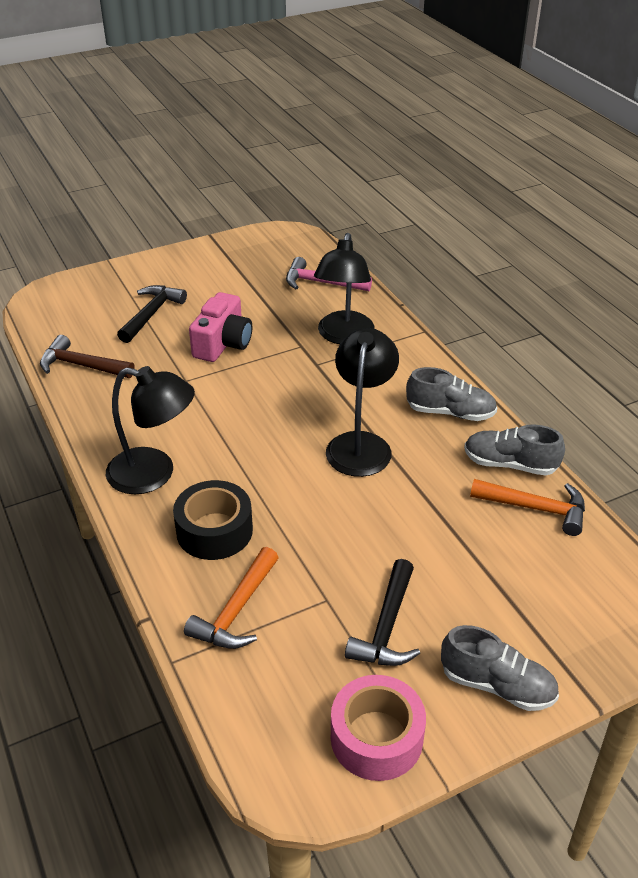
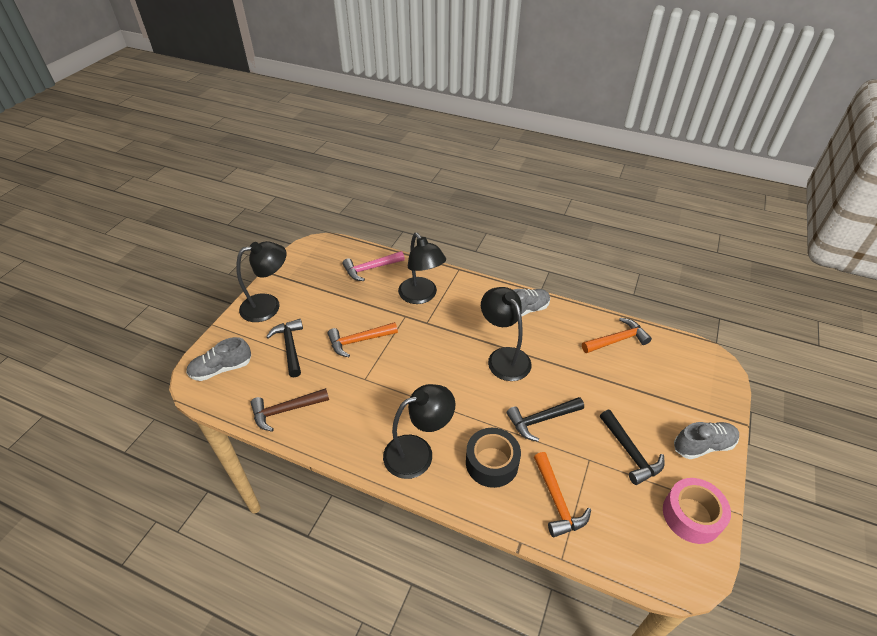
camera: 40 degrees left, 5 degrees up
pink camera [189,292,252,362] -> orange hammer [328,322,398,357]
grey shoe [464,425,565,476] -> grey shoe moved to [186,337,251,381]
none -> black lamp [236,241,287,322]
none -> black hammer [507,397,584,442]

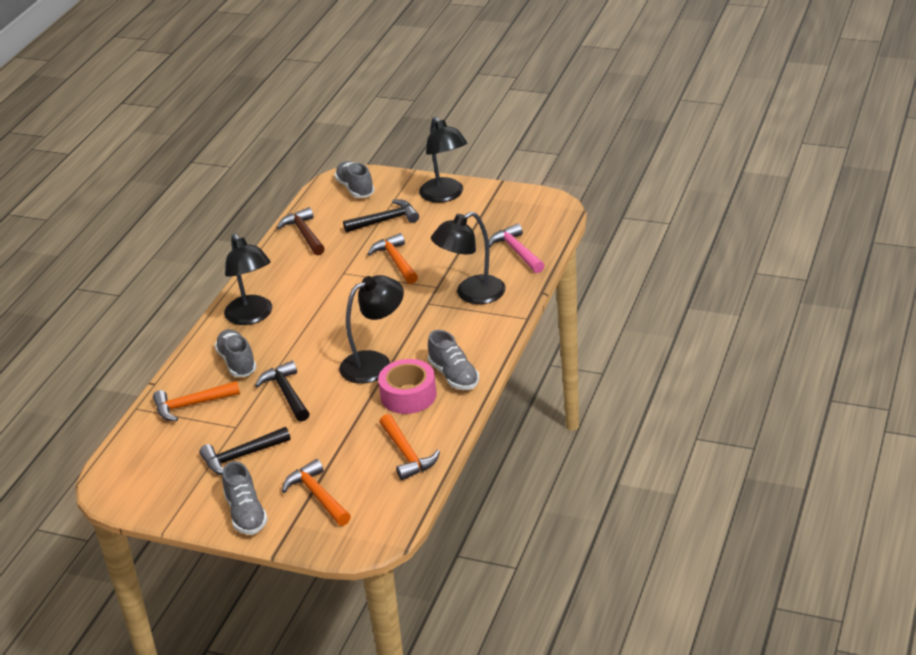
camera: 90 degrees right, 10 degrees down
black tape [466,428,521,488] -> grey shoe [215,329,257,377]
pink tape [663,478,731,544] -> pink tape moved to [378,359,437,414]
none -> orange hammer [282,459,351,526]

